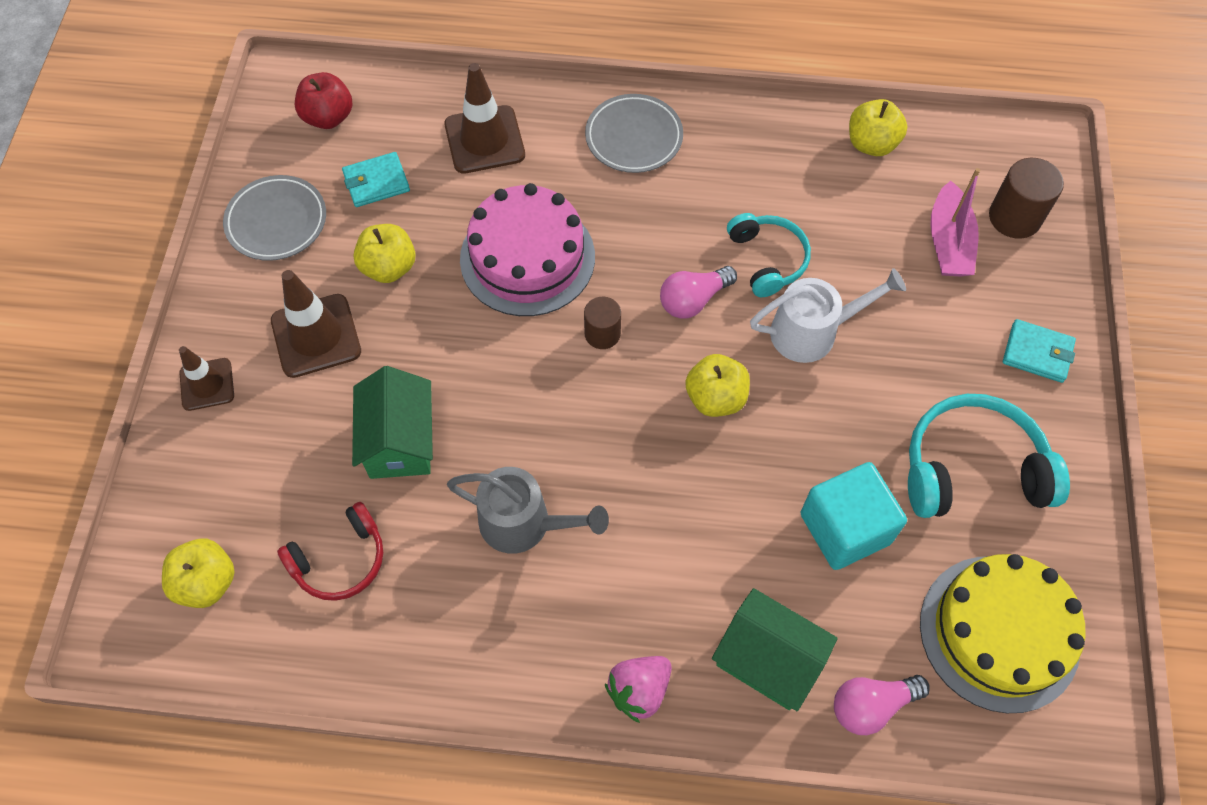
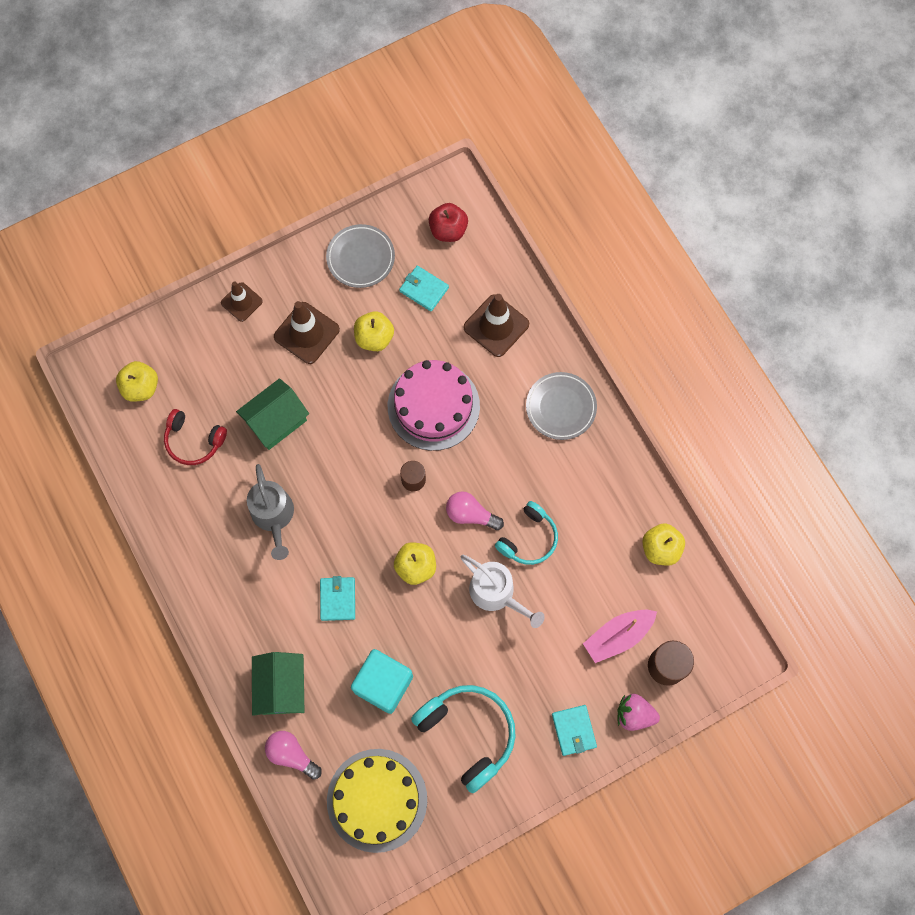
camera: 55 degrees right, 10 degrees up
pink strawberry [605,656,672,723] -> pink strawberry moved to [617,694,660,731]
none -> turquoise wallet [320,576,355,621]

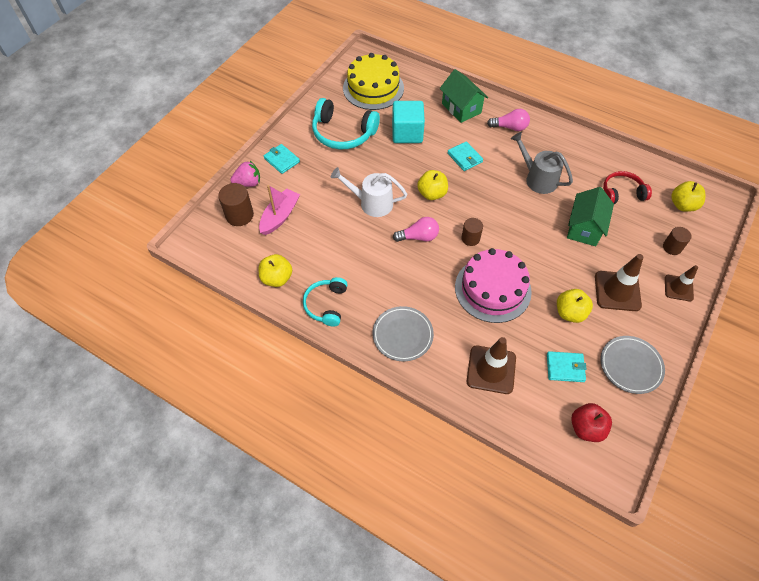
camera: 150 degrees right, 15 degrees down
pink light bulb [265,731,322,780] -> pink light bulb moved to [487,109,530,131]
turquoise headphones [495,501,558,565] -> turquoise headphones moved to [303,277,348,327]
none -> brown cylinder [663,227,692,255]

